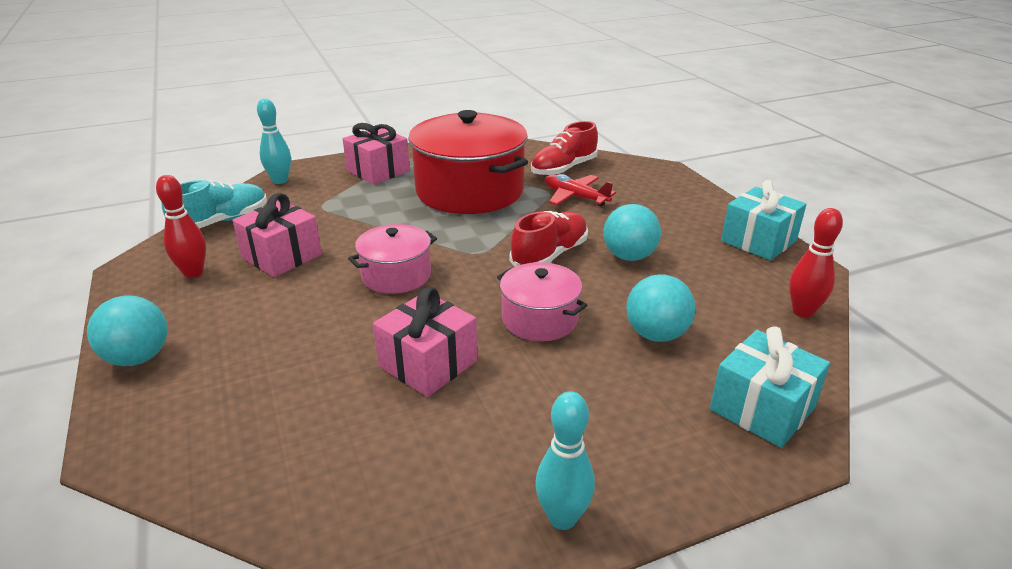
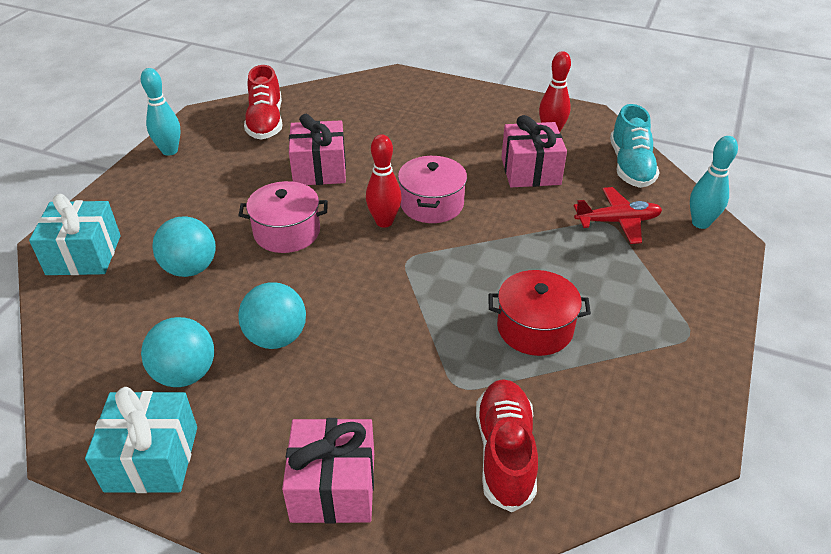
camera: 135 degrees right, 10 degrees up
turquoise ball [87,295,167,366] -> turquoise ball moved to [141,317,214,387]
pink gift [343,123,410,185] -> pink gift moved to [282,418,374,524]
red pot [408,110,528,214] -> red pot [489,270,591,356], size x0.52
red shoe [510,211,588,267] -> red shoe moved to [244,65,282,140]
red plane [545,174,616,206] -> red plane moved to [574,187,662,244]
red bowling pin [789,208,843,318] -> red bowling pin moved to [366,134,402,228]

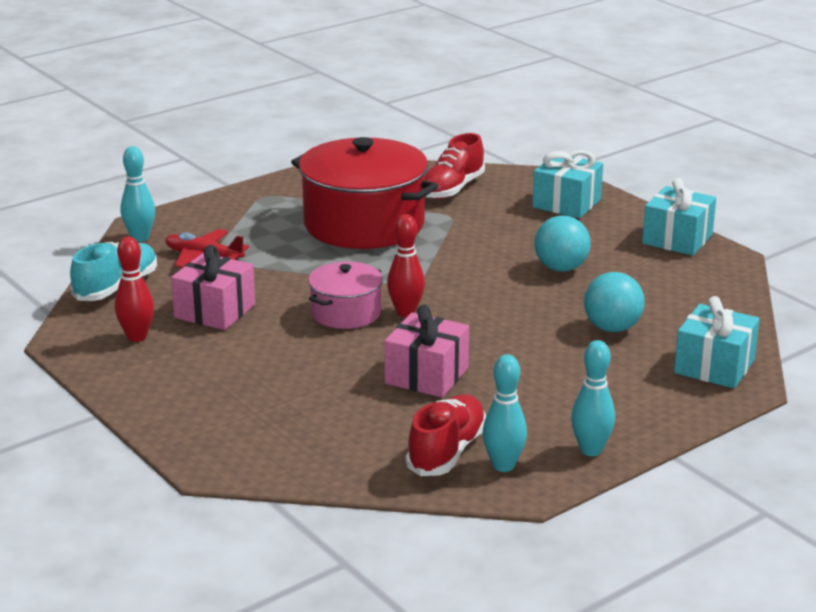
camera: 150 degrees left, 15 degrees down
turquoise ball [141,317,214,387] -> none
pink pot [238,181,328,253] -> none
pink gift [282,418,374,524] -> turquoise gift [532,150,603,218]
red pot [489,270,591,356] -> red pot [291,137,438,249], size x1.92
none -> turquoise bowling pin [482,354,527,472]

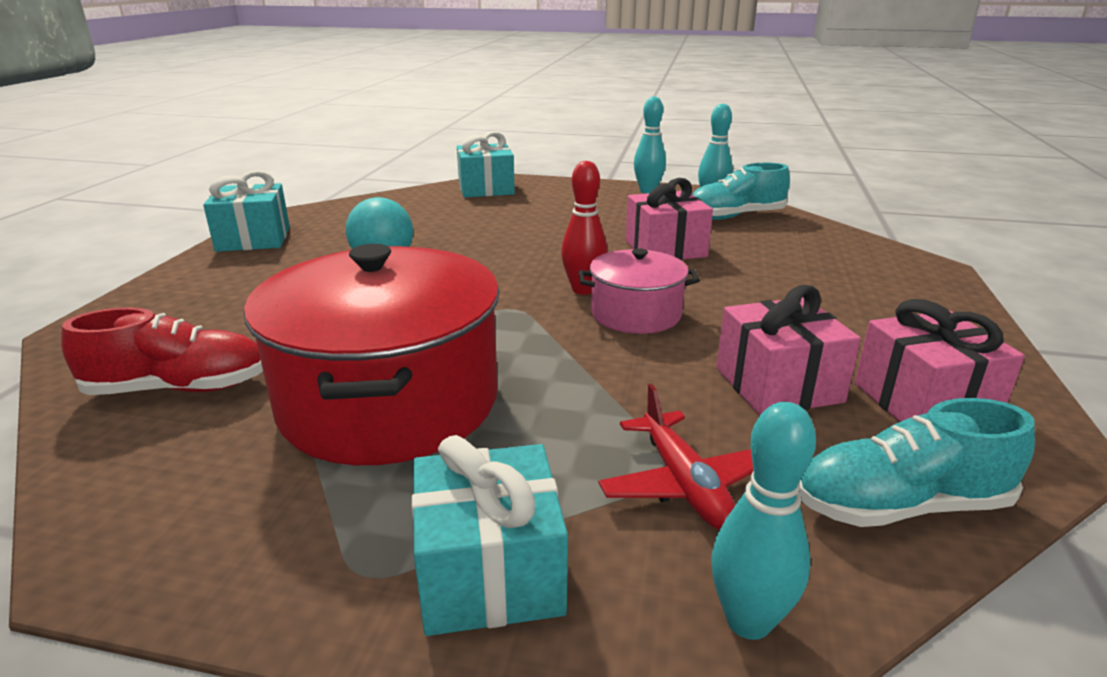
camera: 130 degrees left, 0 degrees up
red bowling pin [115,237,154,342] -> pink gift [855,299,1025,422]
red shoe [406,394,486,476] -> turquoise shoe [692,163,790,220]
turquoise gift [532,150,603,218] -> turquoise gift moved to [411,435,568,636]
turquoise ball [584,272,645,332] -> none

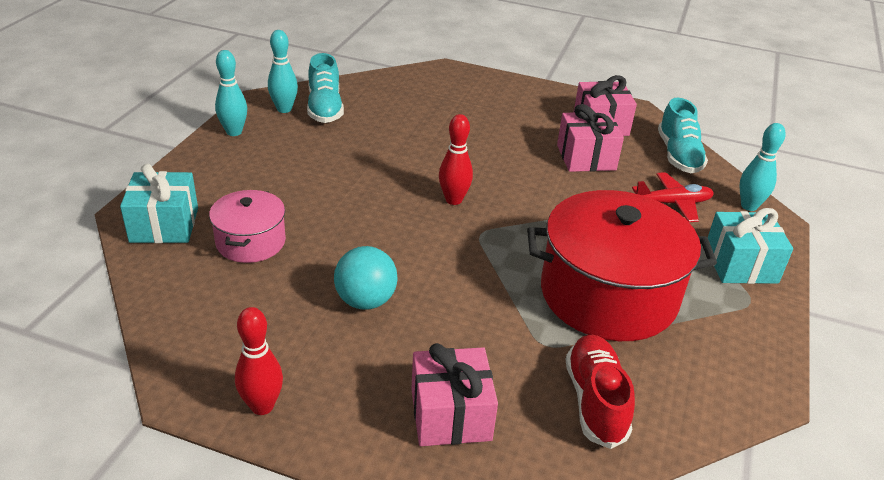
camera: 85 degrees left, 10 degrees up
turquoise gift [203,170,290,252] -> red bowling pin [235,307,283,415]
pink pot [578,248,700,334] -> pink pot moved to [209,190,286,263]
pink gift [625,178,713,260] -> pink gift moved to [411,343,498,446]

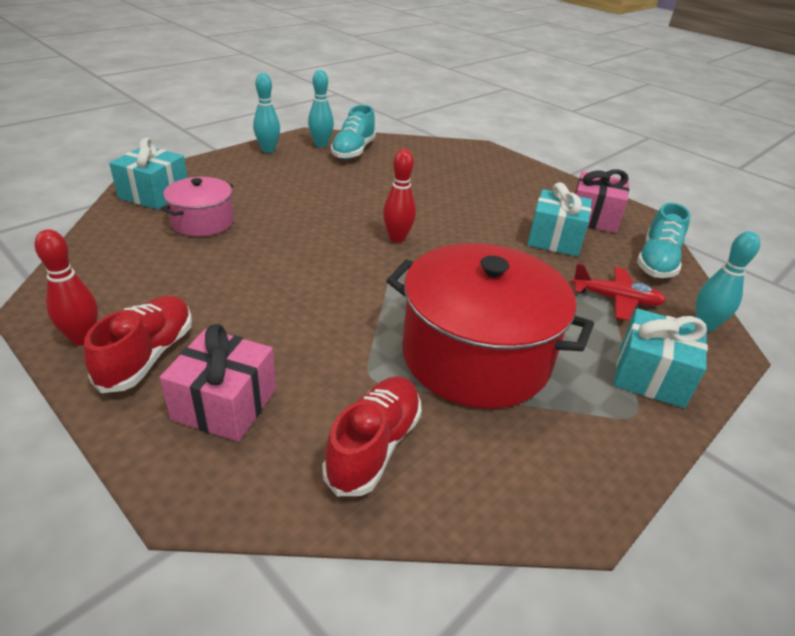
camera: 25 degrees right, 0 degrees up
turquoise ball [334,246,398,309] -> none
pink gift [557,104,624,172] -> turquoise gift [527,182,592,256]
none -> red shoe [84,295,192,393]

